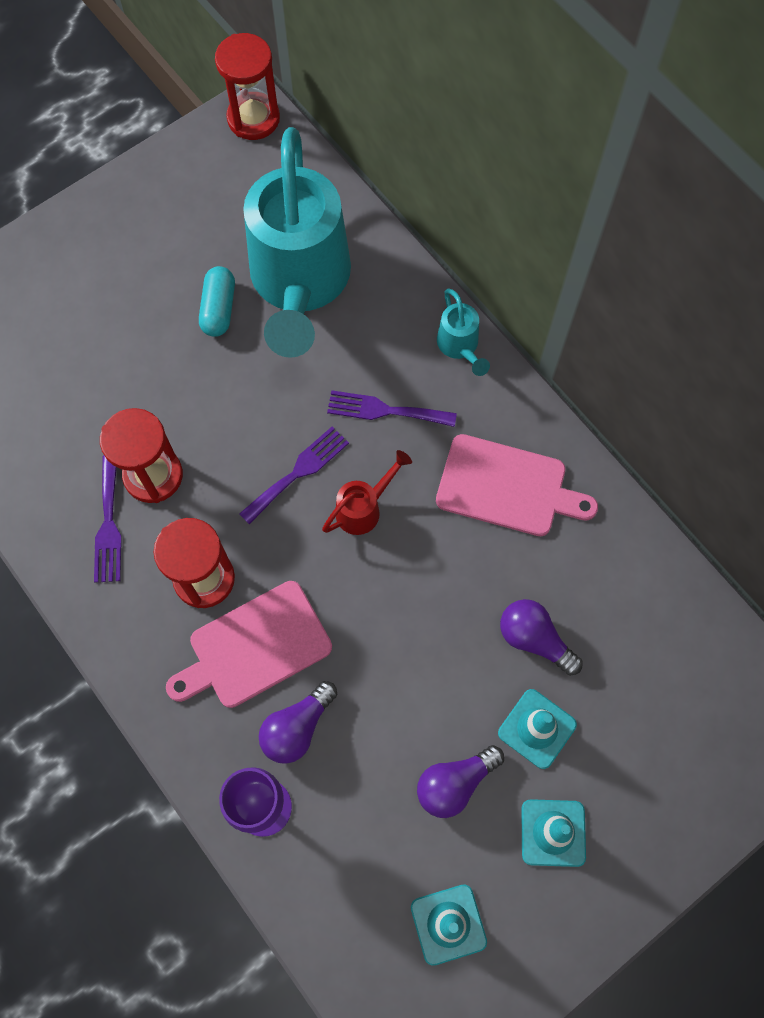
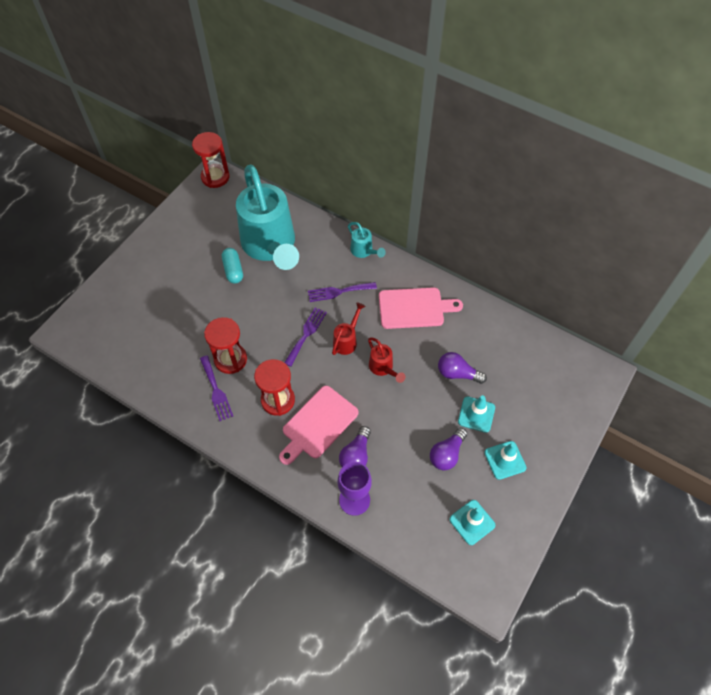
camera: 20 degrees left, 10 degrees down
none -> red watering can [368,337,405,383]

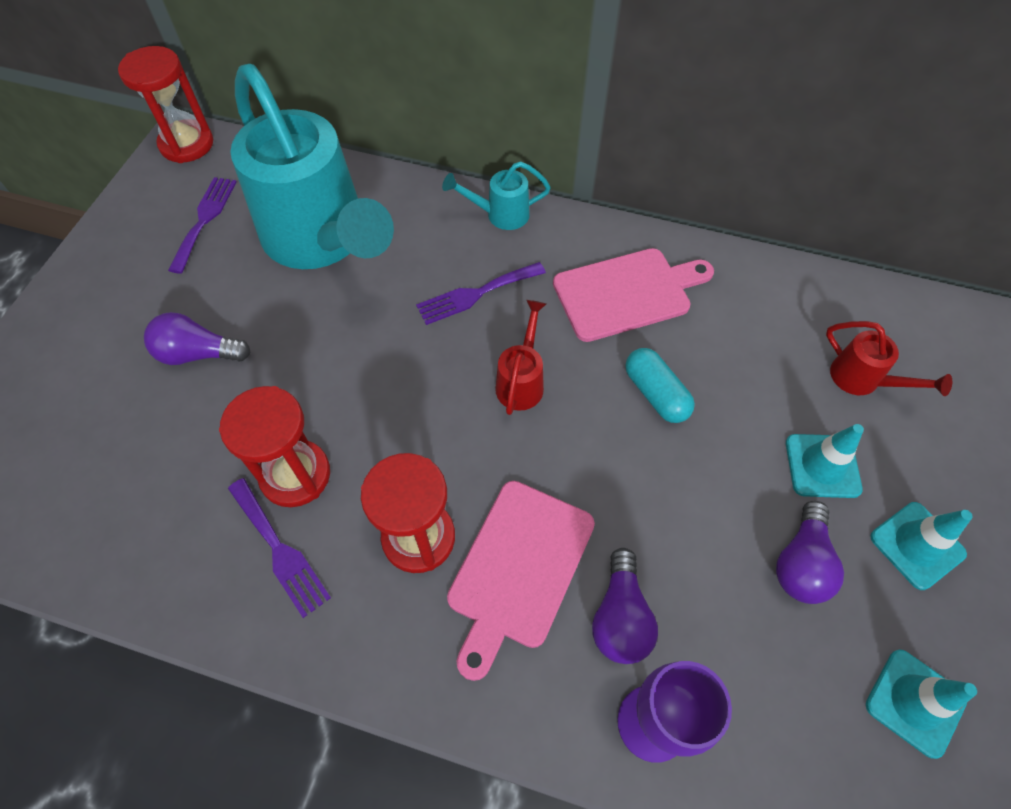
camera: 15 degrees left, 0 degrees up
turquoise capsule [222,248,243,284] -> turquoise capsule moved to [626,348,695,423]
purple fork [284,307,327,367] -> purple fork moved to [168,177,236,274]
turquoise watering can [348,222,386,258] -> turquoise watering can turned 135 degrees clockwise [442,161,551,230]
red watering can [368,337,405,383] -> red watering can moved to [826,321,952,396]
purple light bulb [438,352,487,384] -> purple light bulb moved to [144,312,251,365]

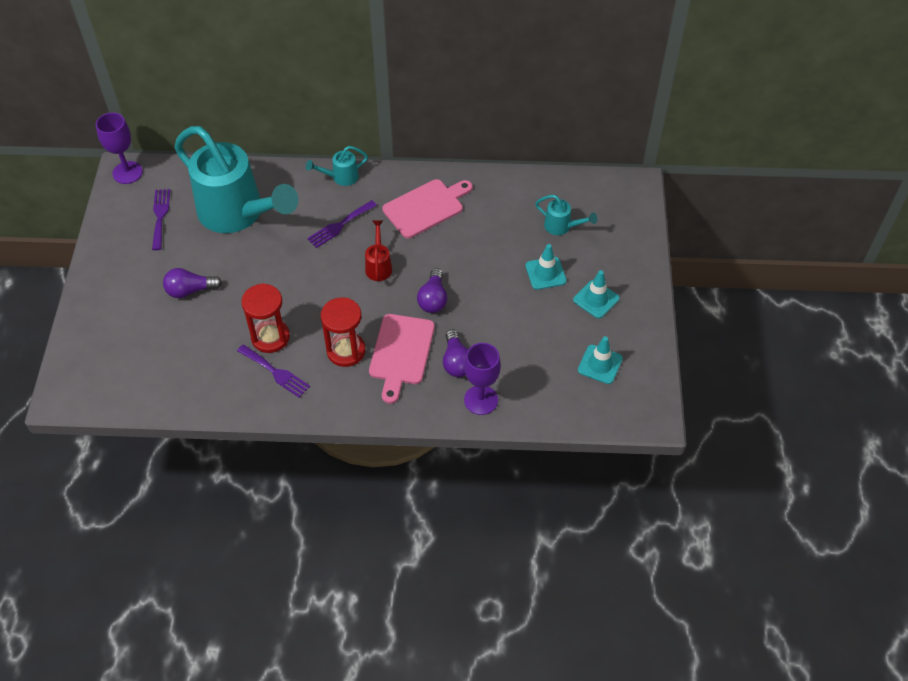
camera: 15 degrees left, 5 degrees down
red hourglass [118,46,213,163] -> purple goblet [96,113,143,184]
turquoise capsule [626,348,695,423] -> none
purple light bulb [776,501,844,604] -> purple light bulb moved to [417,268,447,313]
red watering can [826,321,952,396] -> turquoise watering can [535,195,597,235]

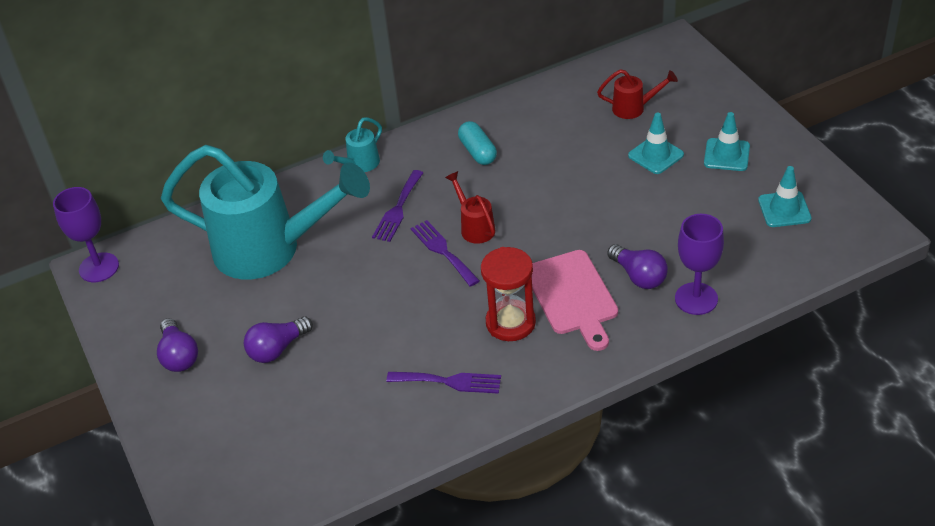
camera: 25 degrees left, 10 degrees down
purple fork [152,189,170,250] -> purple fork moved to [411,220,480,287]
red hourglass [241,283,290,353] -> none
pink cutting board [382,179,473,238] -> turquoise capsule [458,121,497,165]
purple light bulb [417,268,447,313] -> purple light bulb moved to [157,318,198,372]
turquoise watering can [535,195,597,235] -> red watering can [597,69,678,119]

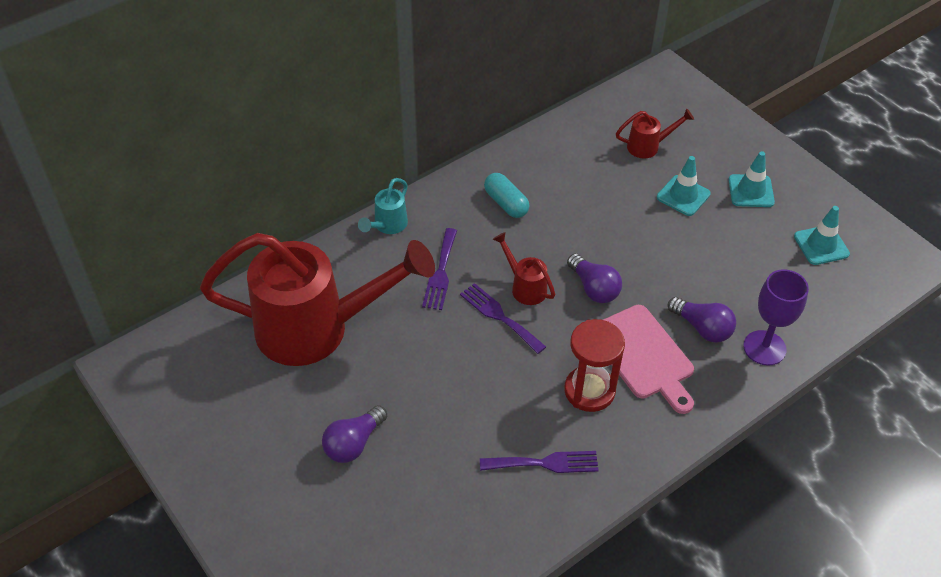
camera: 15 degrees left, 5 degrees up
purple goblet [53,187,119,282] -> none
purple light bulb [157,318,198,372] -> purple light bulb moved to [567,253,622,303]
turquoise watering can [161,145,370,280] -> red watering can [200,233,435,366]

